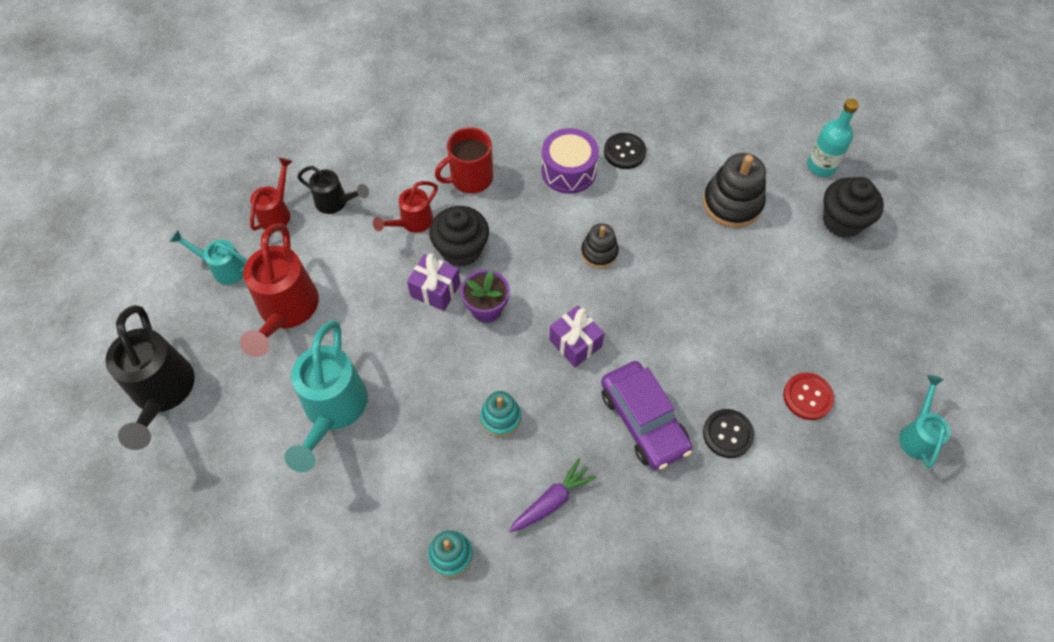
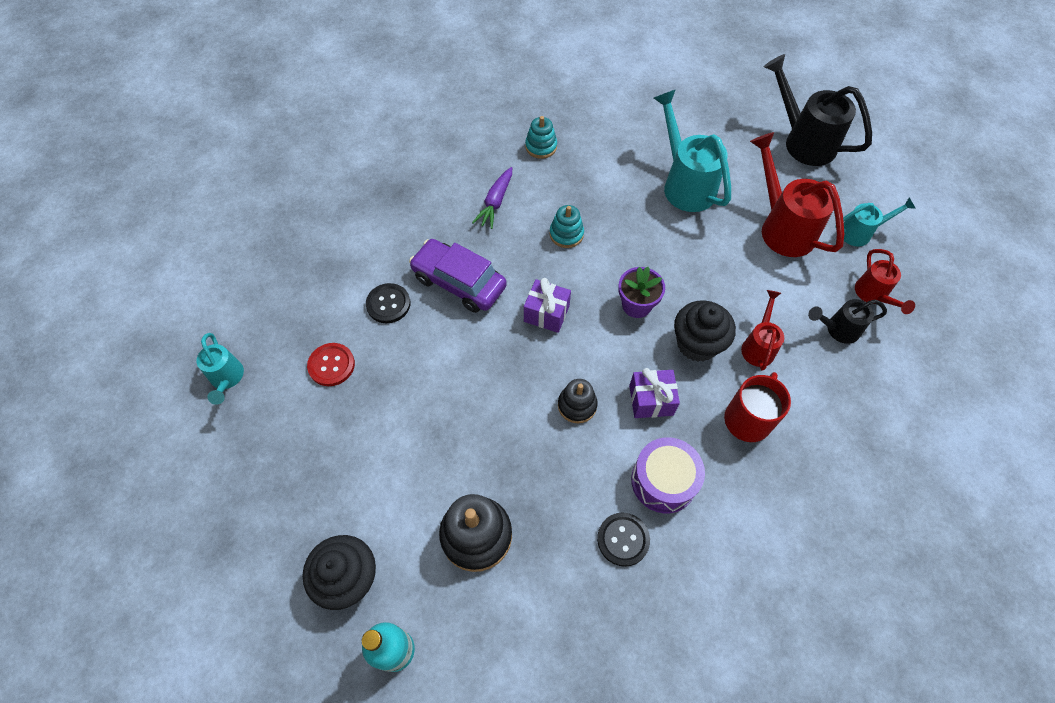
camera: 150 degrees right, 0 degrees up
purple gift [407,253,460,311] -> purple gift moved to [629,368,680,418]

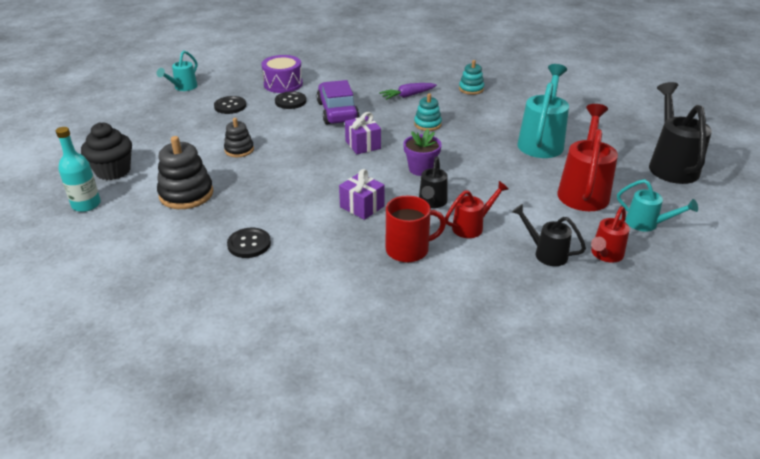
camera: 45 degrees right, 25 degrees down
red button [307,343,355,386] -> black button [214,96,246,114]
black stacking toy [558,379,598,423] -> black stacking toy moved to [224,118,254,157]
purple drum [631,437,705,513] -> purple drum moved to [261,55,303,93]
black cupcake [674,300,736,362] -> black watering can [419,156,447,208]

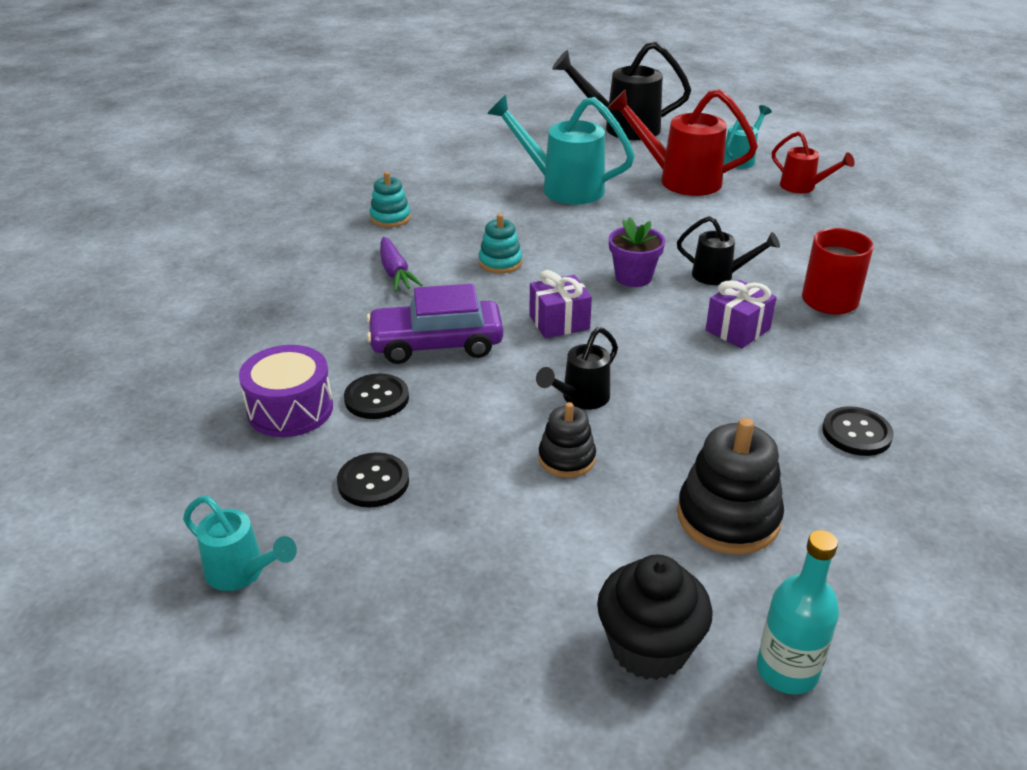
camera: 85 degrees left, 0 degrees up
red watering can [445,181,508,238] -> none
black watering can [512,204,586,266] -> black watering can moved to [536,327,618,410]

